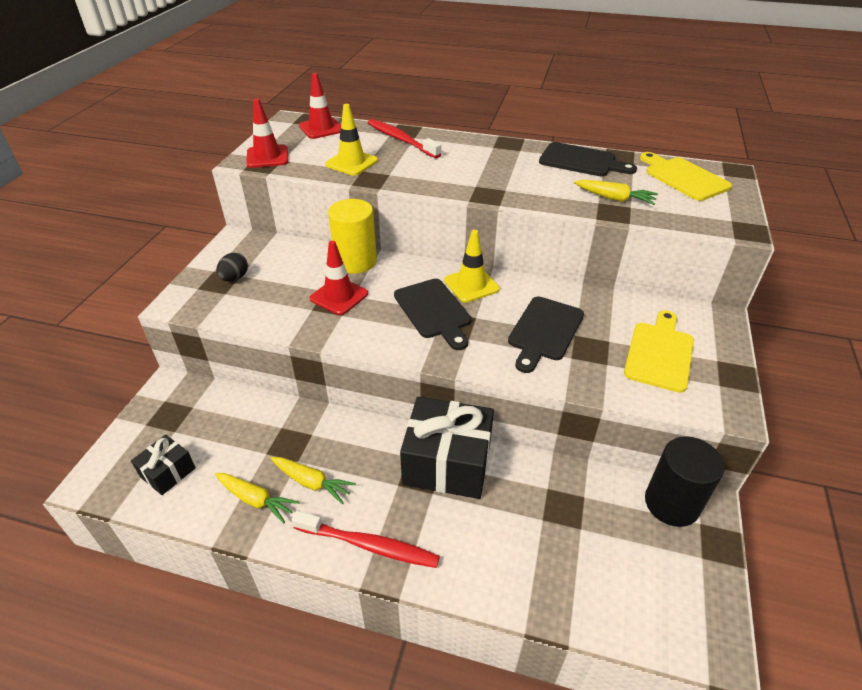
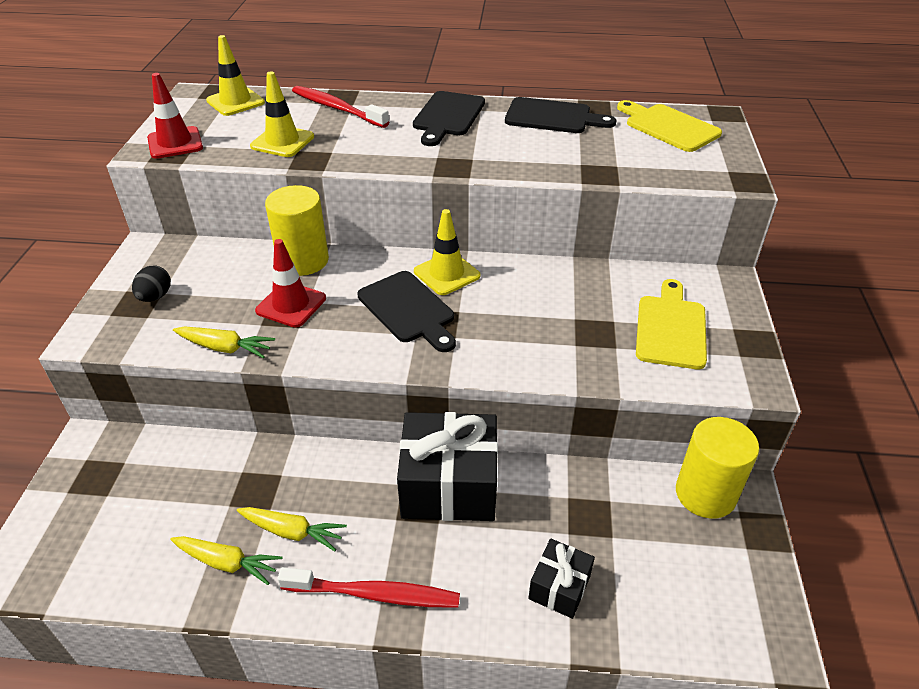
camera: 10 degrees left, 0 degrees up
black gift [131,434,196,495] -> black gift moved to [528,539,595,619]
red traffic cone [299,73,341,139] -> yellow traffic cone [206,35,265,116]
black cutting board [508,296,584,373] -> black cutting board moved to [413,91,485,146]
yellow carrot [574,180,658,205] -> yellow carrot moved to [173,326,275,358]
black cylinder [645,436,724,527] -> yellow cylinder [676,417,759,519]

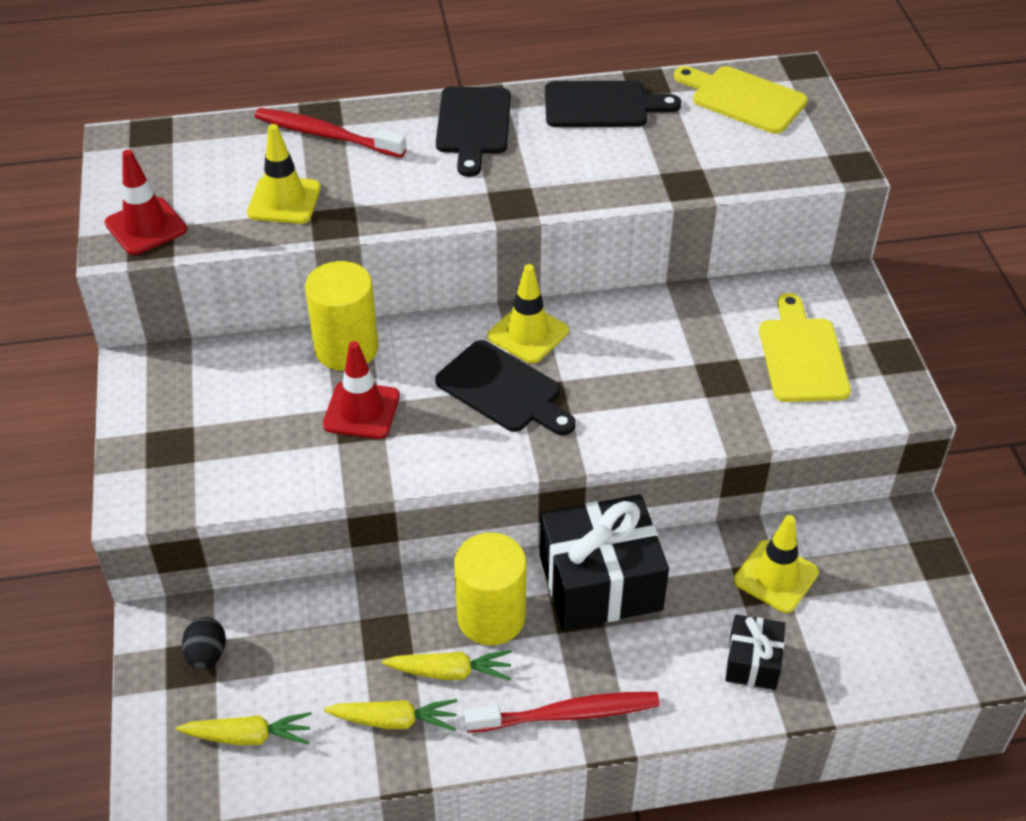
camera: 15 degrees left, 5 degrees up
black egg [132,266,171,302] -> black egg moved to [182,617,226,670]
yellow carrot [173,326,275,358] -> yellow carrot moved to [176,712,312,746]
yellow traffic cone [206,35,265,116] -> yellow traffic cone moved to [734,515,819,613]
yellow cylinder [676,417,759,519] -> yellow cylinder moved to [454,533,526,645]

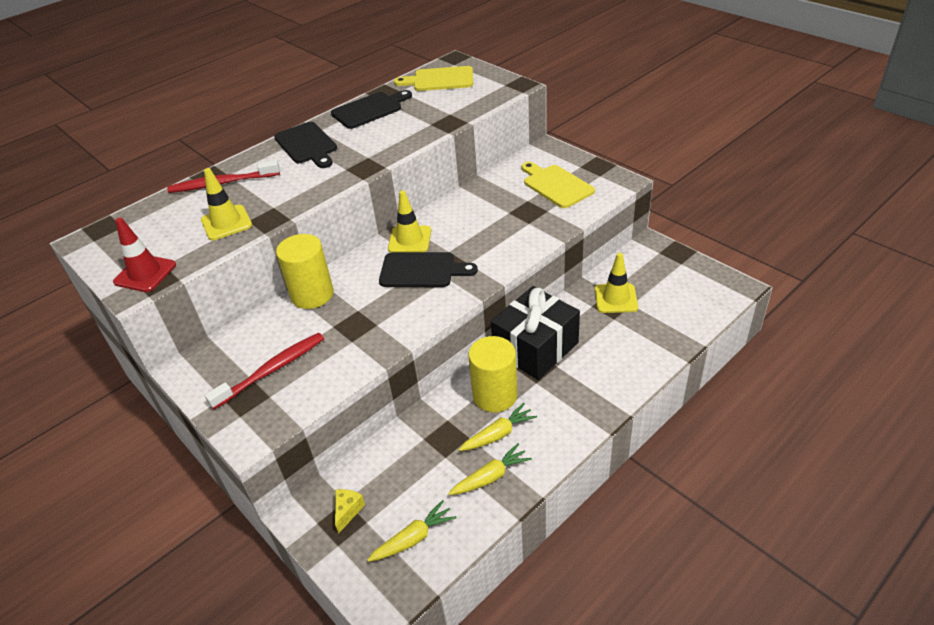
camera: 30 degrees left, 5 degrees down
black egg [182,617,226,670] -> yellow cheese [335,489,365,534]
red traffic cone [323,341,400,439] -> none
red toothbrush [464,692,660,733] -> red toothbrush moved to [205,333,324,410]
black gift [725,615,785,690] -> none

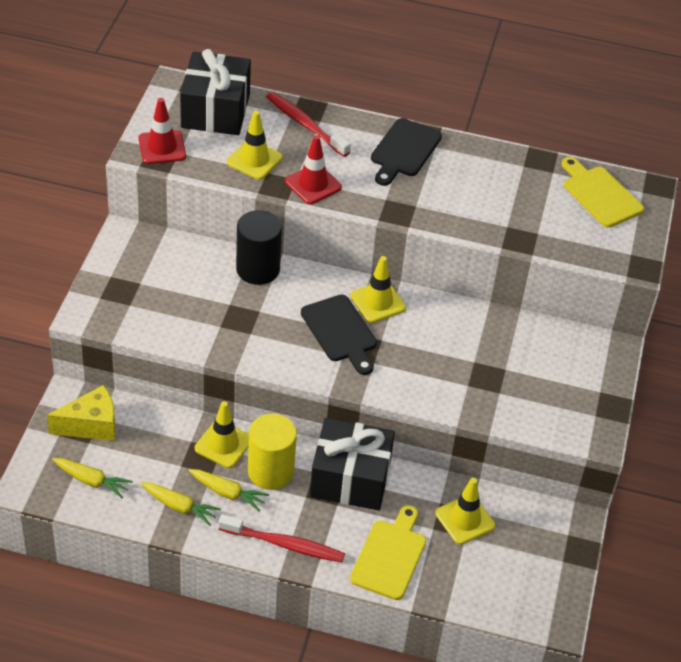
camera: 50 degrees right, 5 degrees up
red toothbrush [205,333,324,410] -> red toothbrush moved to [218,514,345,562]
yellow cylinder [276,234,333,309] -> black cylinder [236,210,282,285]
black cutting board [331,90,412,129] -> none
yellow cheese [335,489,365,534] -> yellow cheese [47,385,116,441], size x1.87
yellow cutting board [521,162,595,208] -> yellow cutting board moved to [350,505,426,600]
none -> black gift [180,49,251,135]
none -> yellow traffic cone [195,401,249,468]
none -> red traffic cone [285,135,342,204]

